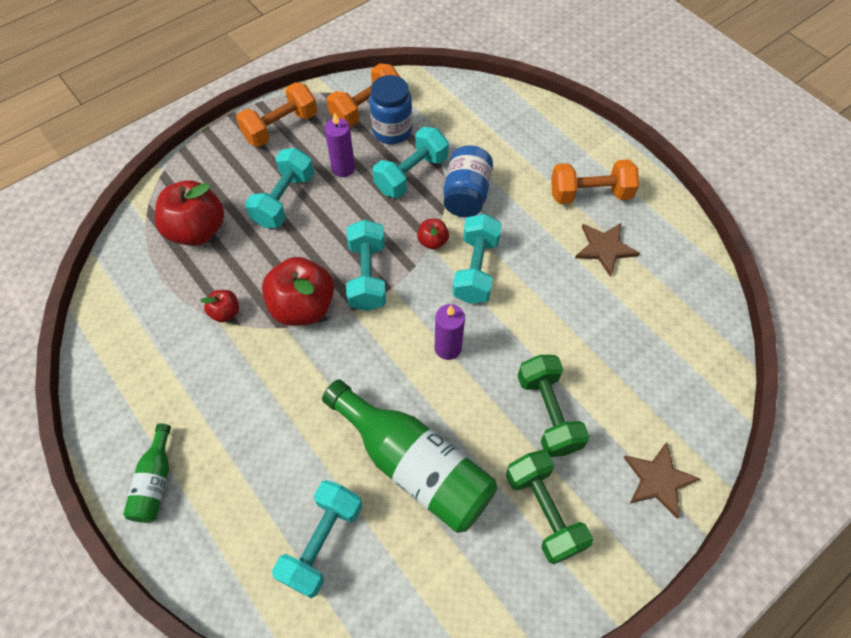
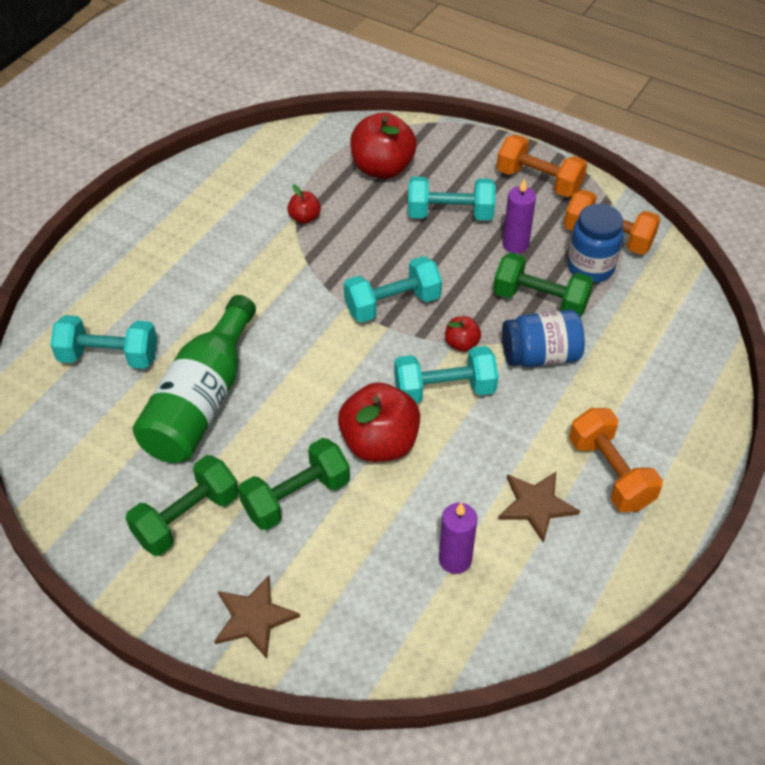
camera: 70 degrees right, 10 degrees down
green bottle [123,423,171,523] -> none
red apple [262,257,334,326] -> red apple moved to [338,382,420,462]
turquoise dumbbell [372,127,449,198] -> green dumbbell [493,252,593,318]
purple candle [435,304,465,360] -> purple candle moved to [439,502,477,574]

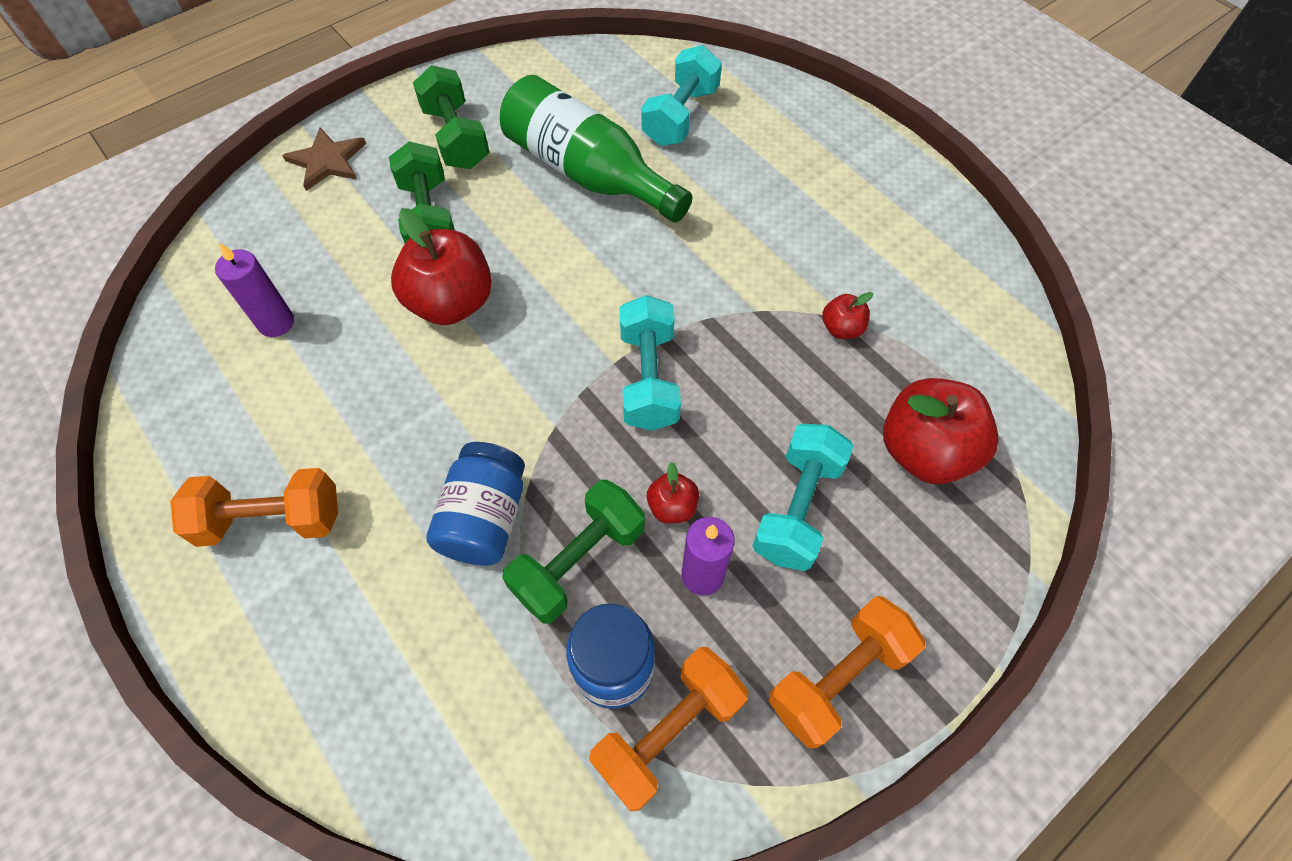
camera: 110 degrees right, 10 degrees up
turquoise dumbbell [394,346,498,404] -> none
red apple [445,316,481,351] -> red apple moved to [647,462,699,523]
brown star [498,472,580,543] -> none

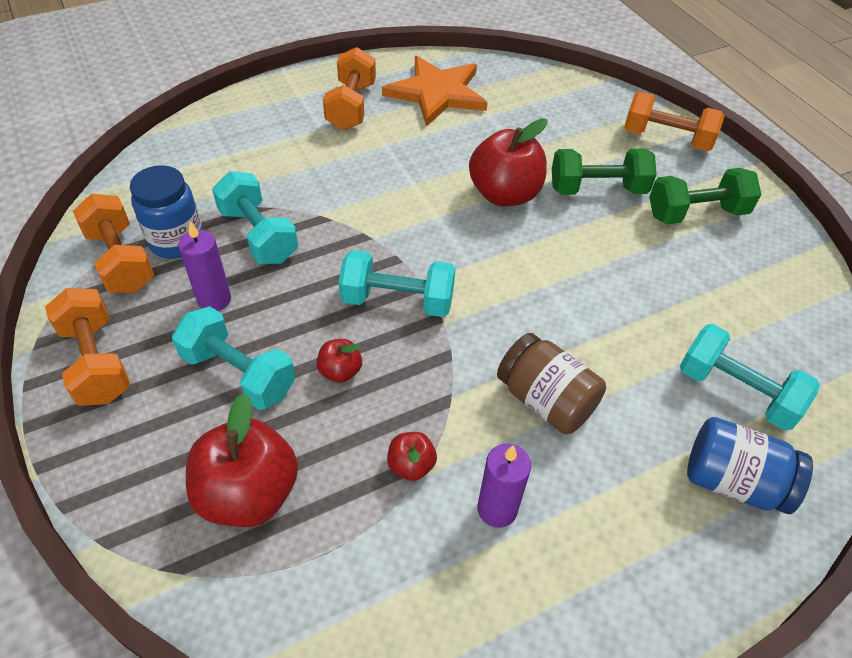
camera: 100 degrees right, 10 degrees down
purple candle [215,243,294,337] -> purple candle moved to [477,443,531,528]
brown star [282,128,366,191] -> orange dumbbell [624,91,725,151]
blue jar [427,442,525,566] -> blue jar moved to [687,417,813,514]
green bottle [500,75,693,223] -> none
green dumbbell [502,480,645,624] -> turquoise dumbbell [212,171,298,264]
red apple [647,462,699,523] -> red apple moved to [317,339,362,383]
none -> orange star [382,56,488,127]
none -> brown jar [497,333,606,434]

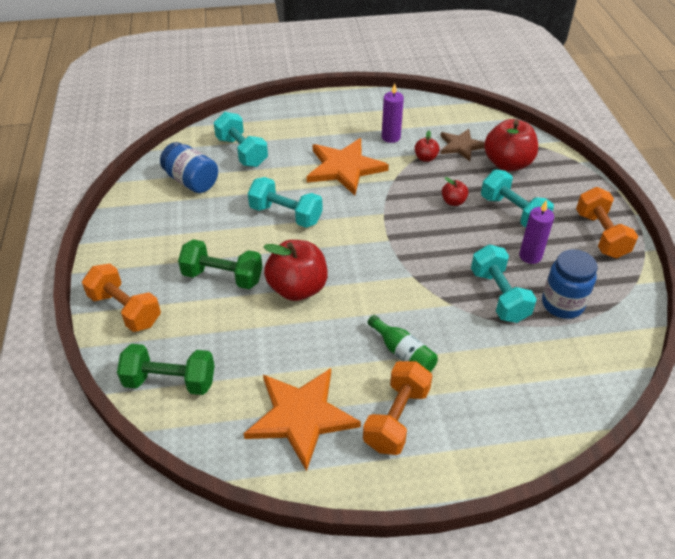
camera: 160 degrees left, 5 degrees down
orange dumbbell [73,194,154,293] -> none
turquoise dumbbell [339,250,455,317] -> turquoise dumbbell moved to [248,177,323,228]
brown jar [497,333,606,434] -> orange star [306,138,389,195]
green dumbbell [649,168,761,224] -> green dumbbell moved to [117,344,215,395]
blue jar [687,417,813,514] -> blue jar moved to [160,142,218,193]
none -> green bottle [367,315,438,372]
none -> brown star [440,129,485,161]

